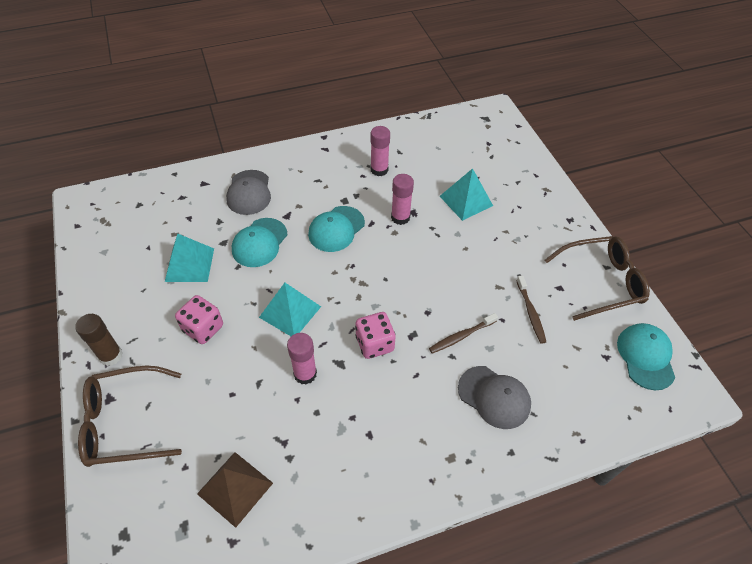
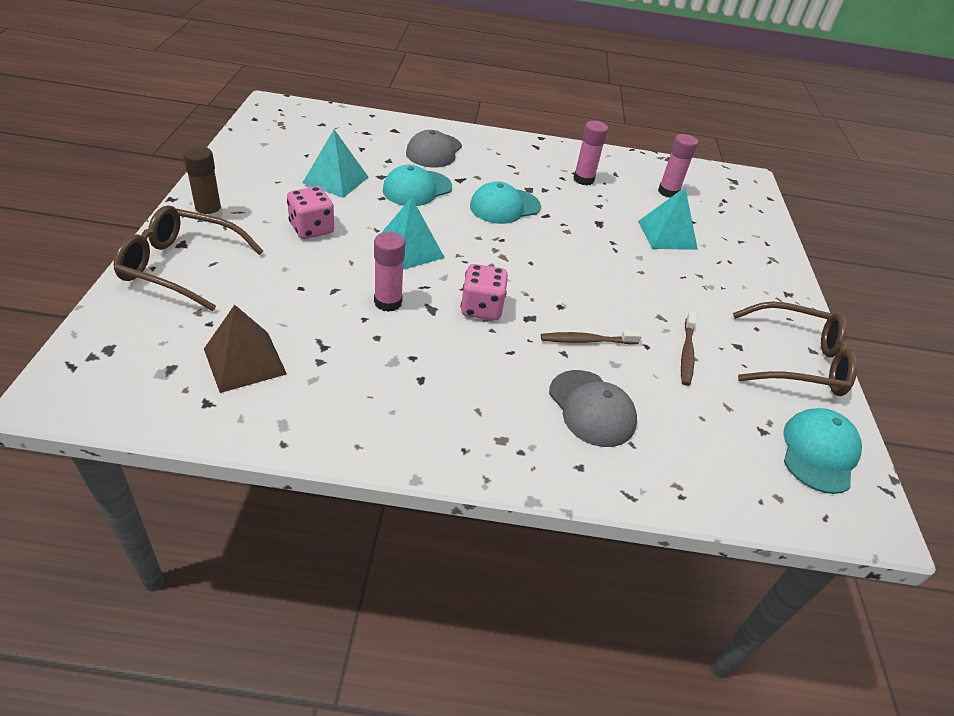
camera: 20 degrees right, 10 degrees down
pink glue stick [391,174,414,225] -> pink glue stick moved to [658,134,698,198]

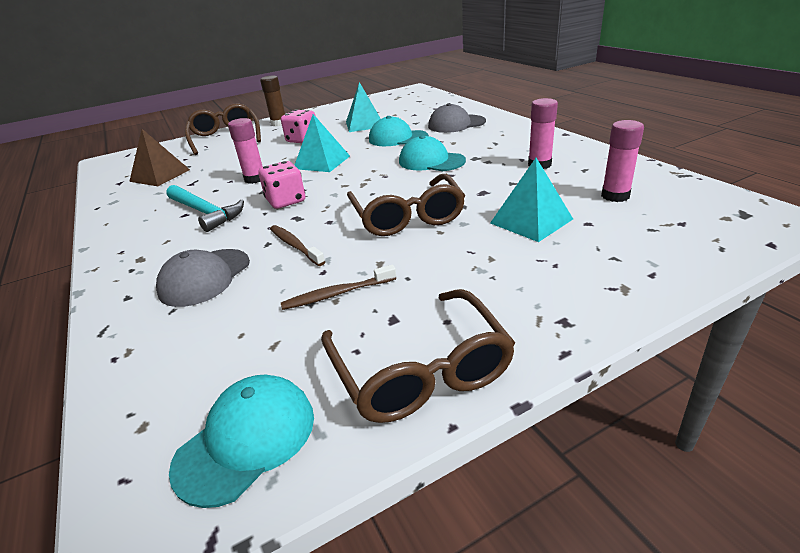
camera: 65 degrees right, 10 degrees down
turquoise cap [784,408,862,494] -> turquoise cap turned 45 degrees counterclockwise [169,375,314,508]
none -> turquoise hammer [166,185,244,232]
none -> brown glasses [347,174,465,236]

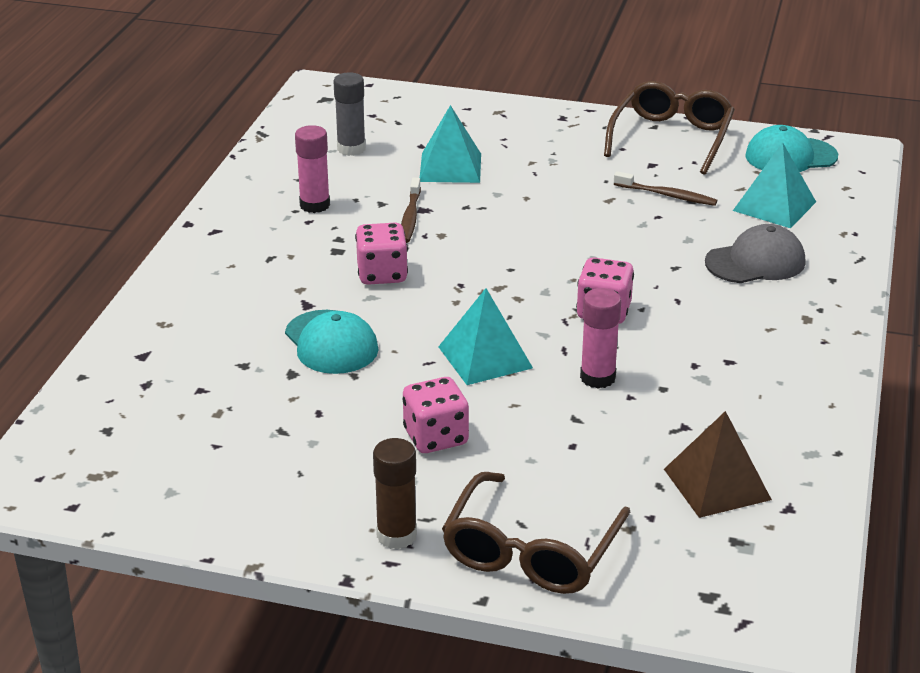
camera: 140 degrees left, 0 degrees up
turquoise hammer [166,185,244,232] -> none
brown toothbrush [270,225,325,266] -> brown toothbrush moved to [401,178,421,243]
turquoise pyramid [346,82,381,132] -> turquoise pyramid moved to [733,142,816,228]
brown glasses [347,174,465,236] -> none
turquoise cap [399,135,466,171] -> pink dice [355,222,408,285]
grey cap [428,103,486,133] -> none
pink glue stick [601,120,644,202] -> grey glue stick [333,72,366,156]

